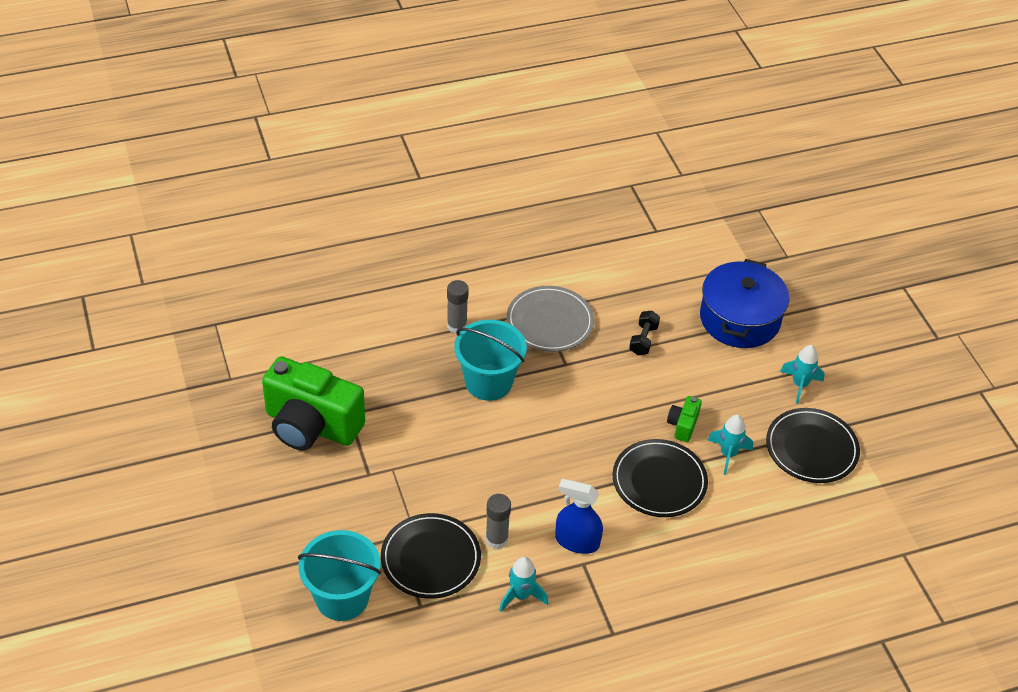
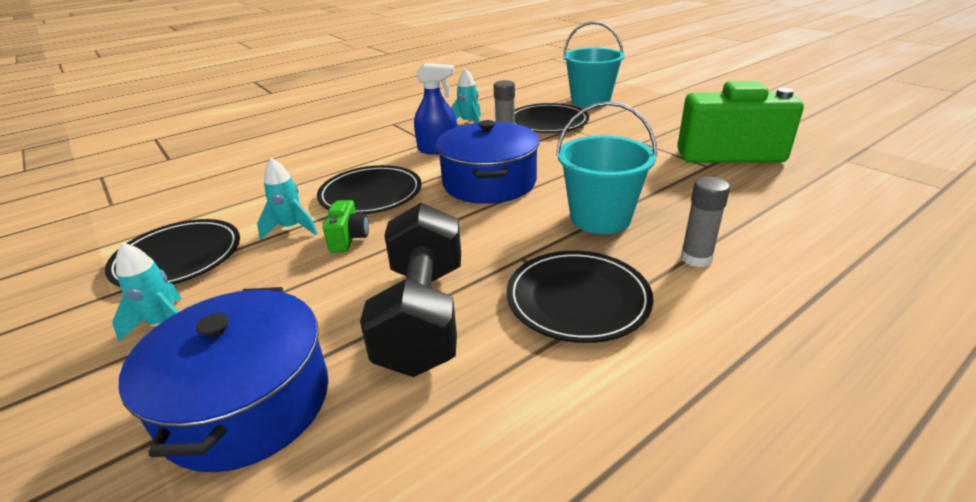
camera: 165 degrees right, 15 degrees down
grey plate [506,286,594,352] -> black plate [507,251,653,343]
black dumbbell [629,311,660,355] -> black dumbbell [360,203,461,377], size x2.32
none -> blue pot [436,120,540,204]

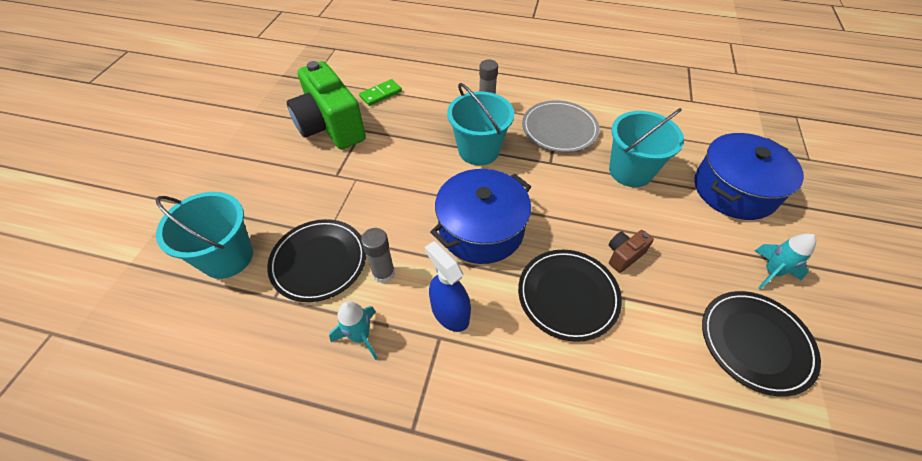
camera: 130 degrees left, 20 degrees up
turquoise rocket [257,158,318,240] -> none
green camera [323,200,369,252] -> brown camera [609,230,654,273]
black dumbbell [360,203,461,377] -> turquoise bucket [609,108,684,187]
black plate [507,251,653,343] -> grey plate [522,100,600,152]
none -> green domino [359,79,402,106]

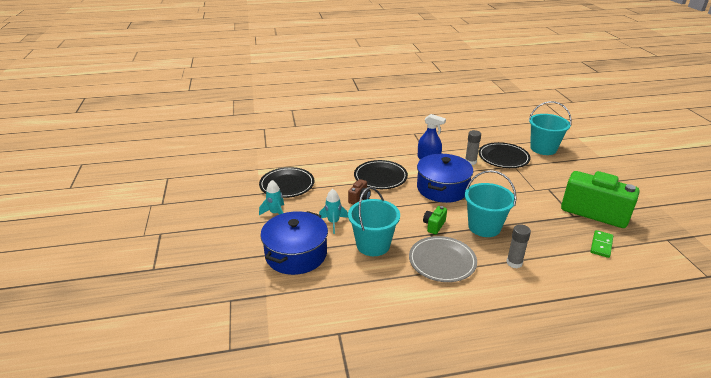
camera: 155 degrees right, 20 degrees down
turquoise rocket [329,301,378,360] -> turquoise rocket moved to [319,189,348,234]
none -> green camera [423,206,447,234]

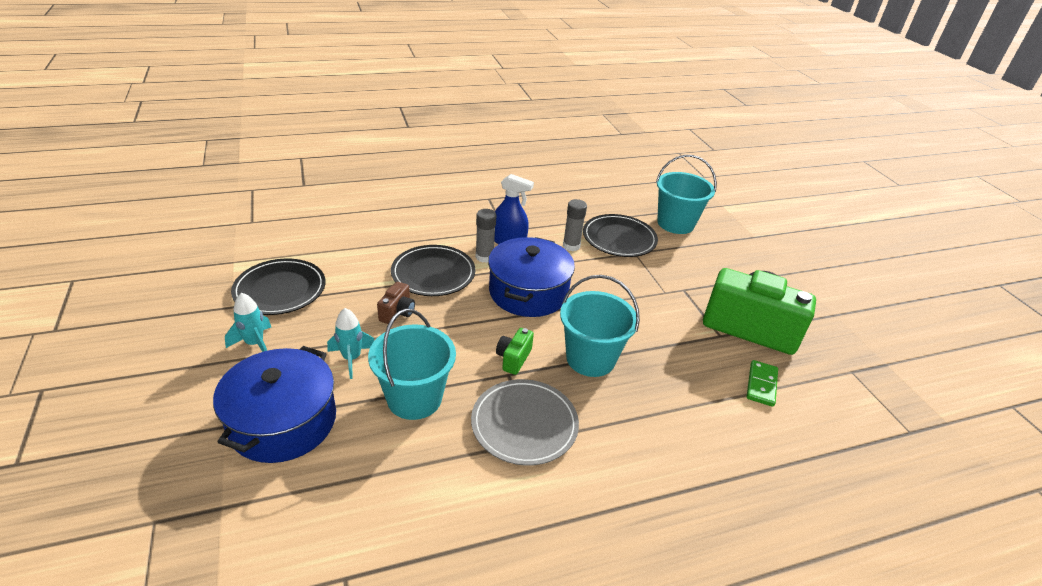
camera: 10 degrees left, 5 degrees up
grey glue stick [506,224,531,268] -> grey glue stick moved to [476,209,496,263]

